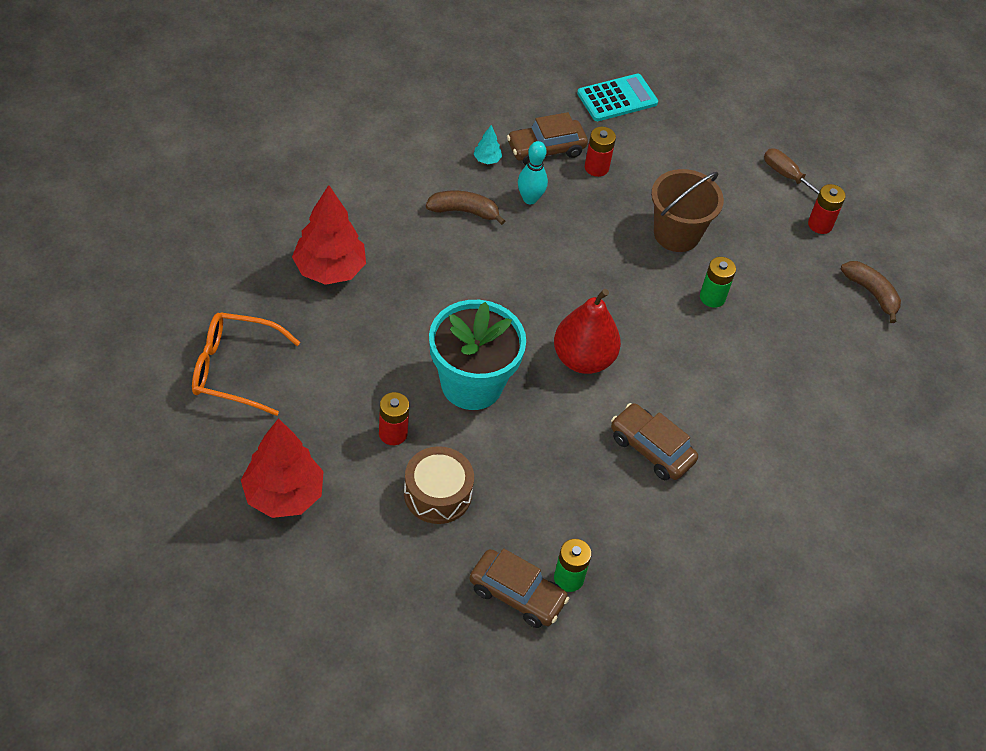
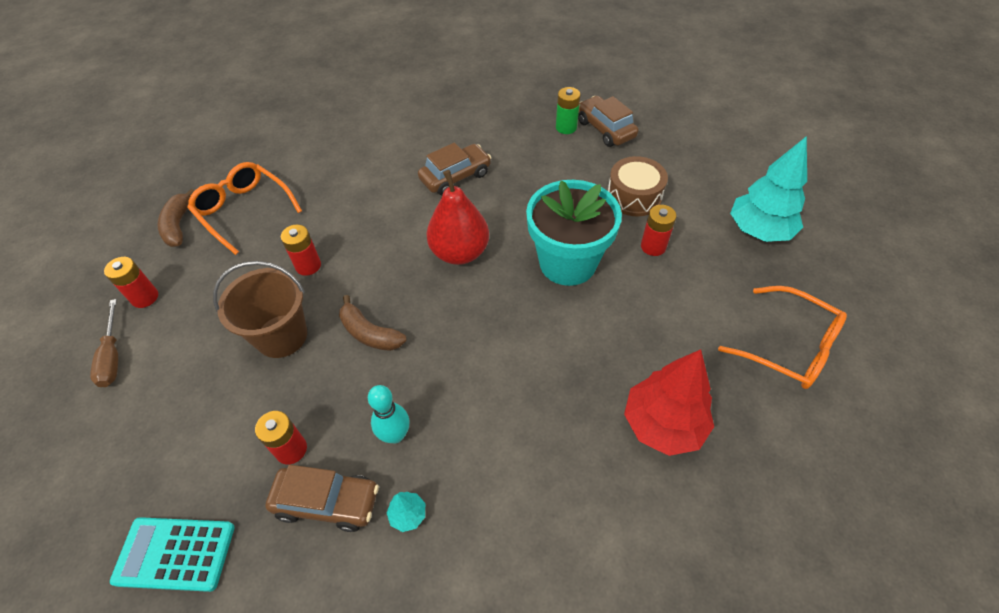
camera: 145 degrees left, 0 degrees up
red tree [241,418,324,518] -> turquoise tree [730,136,807,242]
brown banana [426,191,505,225] -> brown banana moved to [339,295,407,351]
brown car [611,403,698,480] -> brown car turned 105 degrees counterclockwise [418,143,491,195]
green battery [700,257,736,308] -> red battery [281,224,321,276]
none -> orange glasses [187,162,302,255]

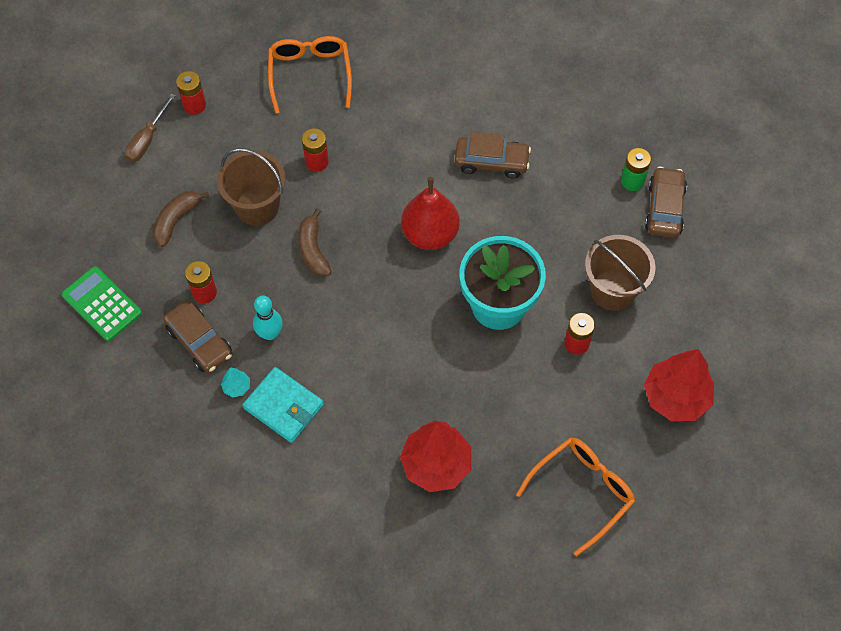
camera: 40 degrees right, 10 degrees up
turquoise calculator [110,517,234,592] -> green calculator [62,266,142,341]
brown banana [157,189,194,247] -> brown banana moved to [153,191,209,247]
brown drum [608,156,668,216] -> brown bucket [585,235,656,311]
orange glasses [718,286,847,389] -> orange glasses turned 120 degrees counterclockwise [516,437,635,556]
turquoise tree [730,136,807,242] -> red tree [644,349,714,421]
none -> turquoise wallet [243,367,324,443]

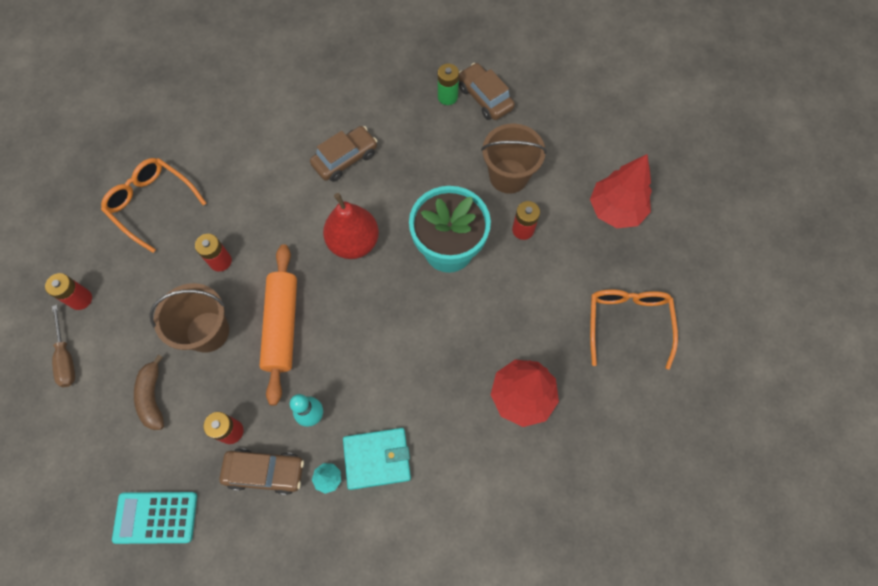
camera: 45 degrees left, 5 degrees up
green calculator [62,266,142,341] -> turquoise calculator [112,492,197,544]
brown banana [298,209,332,277] -> orange rolling pin [260,244,297,406]

